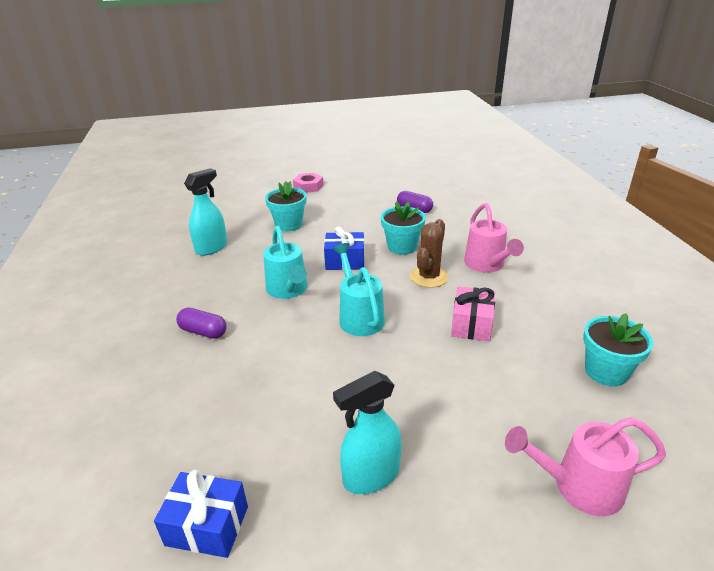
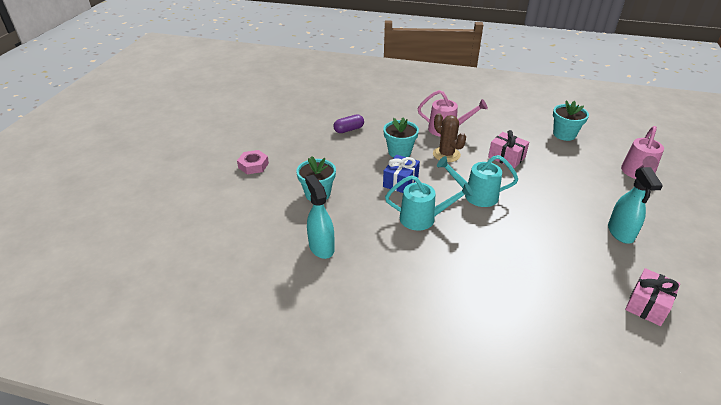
camera: 65 degrees left, 5 degrees up
blue gift [154,470,248,558] -> pink gift [625,268,680,326]
purple capsule [176,308,227,339] -> none

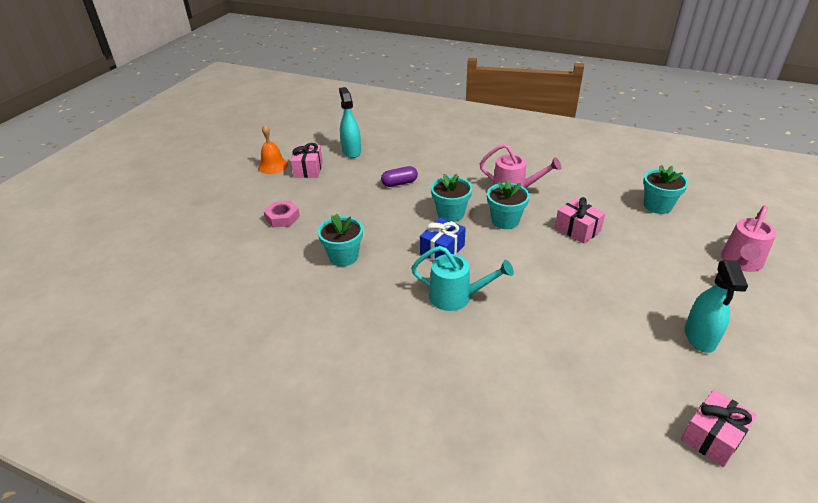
camera: 10 degrees right, 0 degrees up
turquoise spray bottle [305,175,334,259] -> turquoise spray bottle moved to [339,87,361,158]
brown cactus [433,113,466,162] -> turquoise flower pot [487,179,530,229]
turquoise watering can [437,155,518,207] -> none
none -> orange bell [258,125,288,174]
none -> pink gift [291,143,323,178]

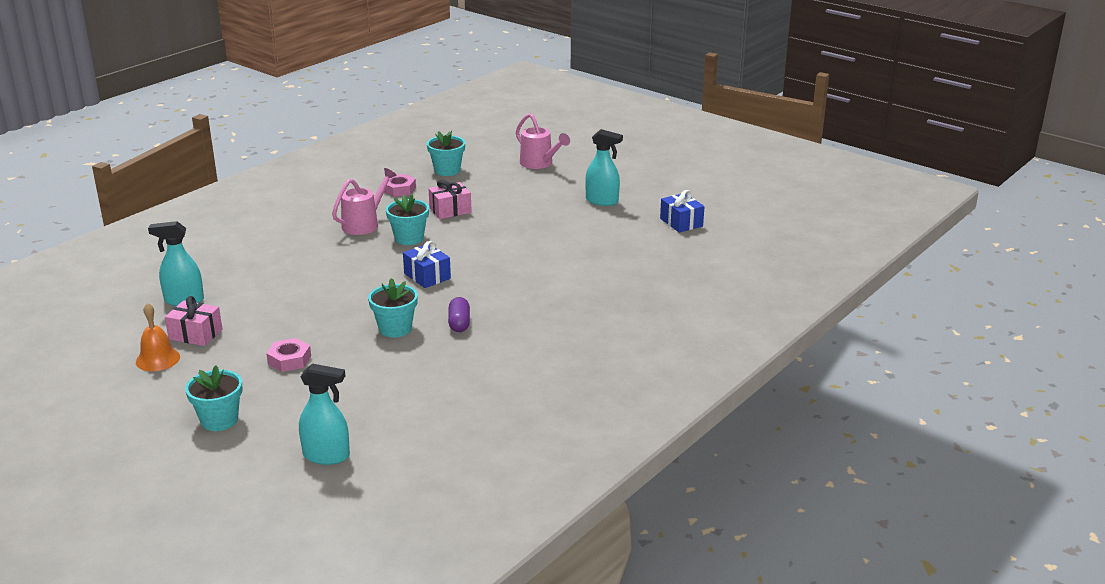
camera: 75 degrees left, 10 degrees down
purple capsule [381,166,418,187] -> purple capsule moved to [448,297,470,332]
turquoise watering can [411,246,514,311] -> none
turquoise flower pot [431,174,472,222] -> turquoise flower pot moved to [185,365,243,431]
pink gift [681,390,757,467] -> blue gift [660,190,704,233]
none -> turquoise spray bottle [299,364,350,465]
none -> pink nut [384,174,416,197]

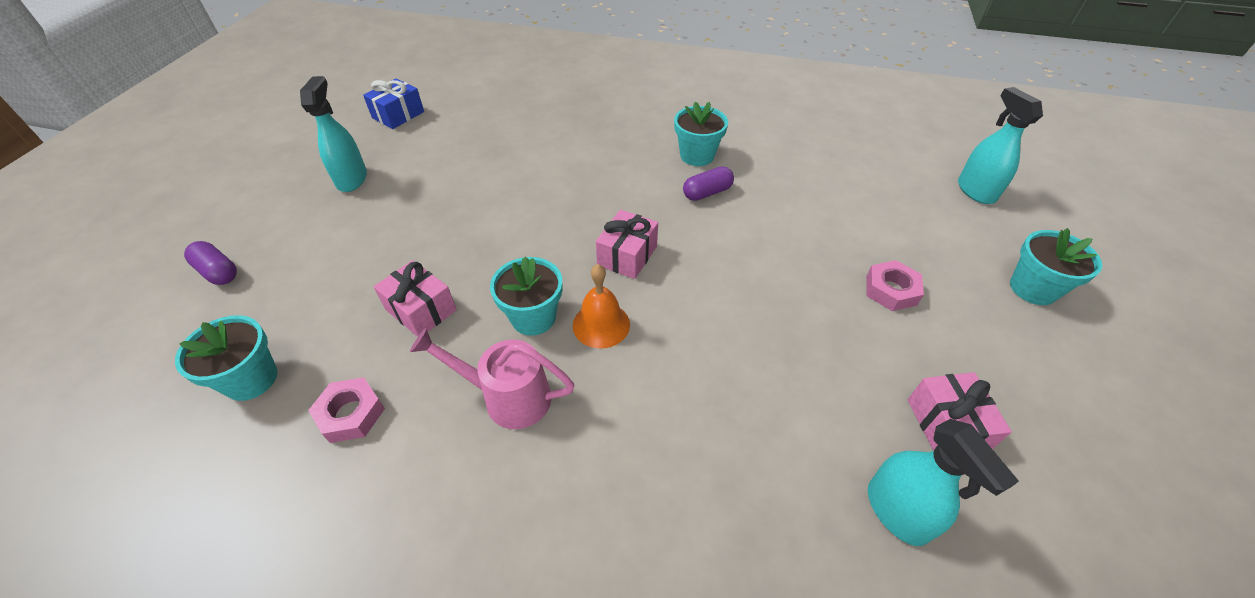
camera: 115 degrees left, 20 degrees up
orange bell [136,303,180,371] -> orange bell moved to [573,264,630,349]
turquoise flower pot [368,278,418,338] -> turquoise flower pot moved to [674,102,728,166]
blue gift [403,241,451,288] -> pink gift [596,210,658,279]
pink watering can [516,113,570,169] -> purple capsule [184,241,237,285]

